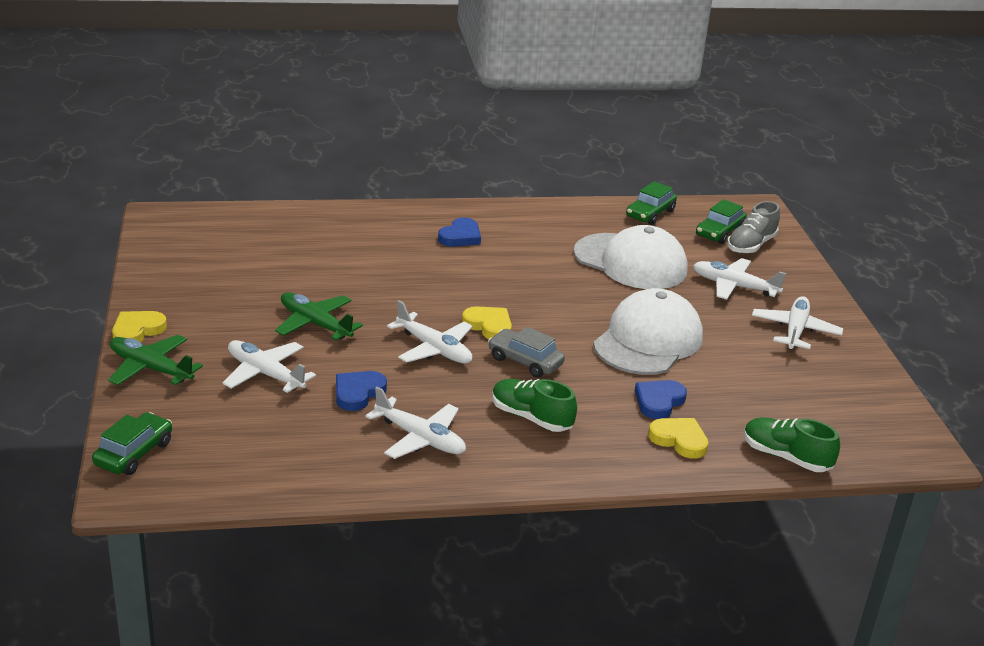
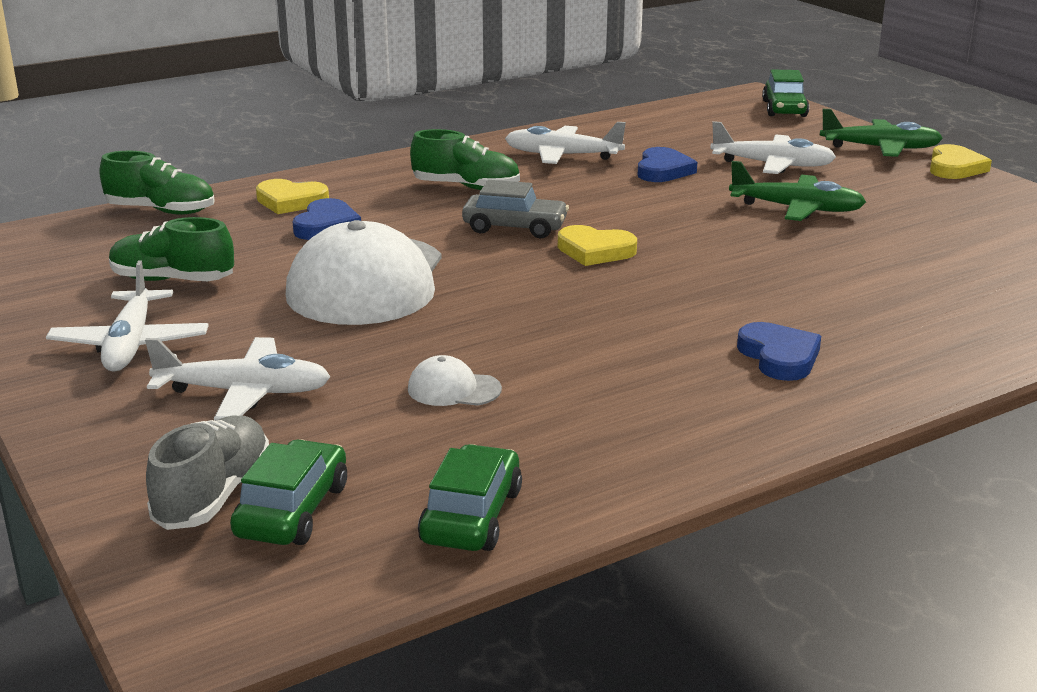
camera: 160 degrees right, 5 degrees down
white plane [387,300,473,364] -> none
blue heart [438,217,481,247] -> blue heart turned 150 degrees clockwise [737,322,821,381]
white cap [574,225,688,289] -> white cap [408,355,502,406], size x0.40
none -> green shoe [109,217,234,281]

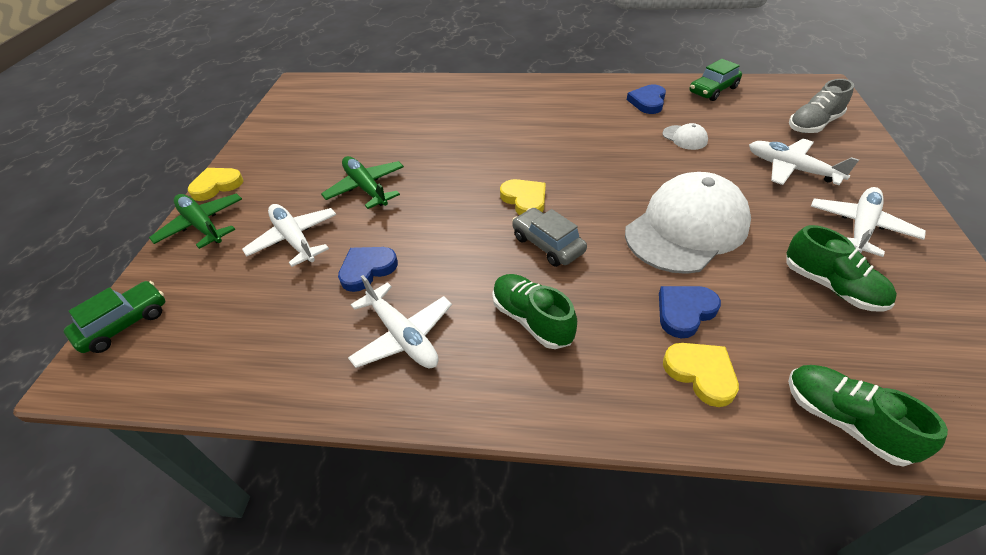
camera: 140 degrees left, 20 degrees up
green car [230,439,347,545] -> none
blue heart [737,322,821,381] -> blue heart moved to [627,85,666,114]

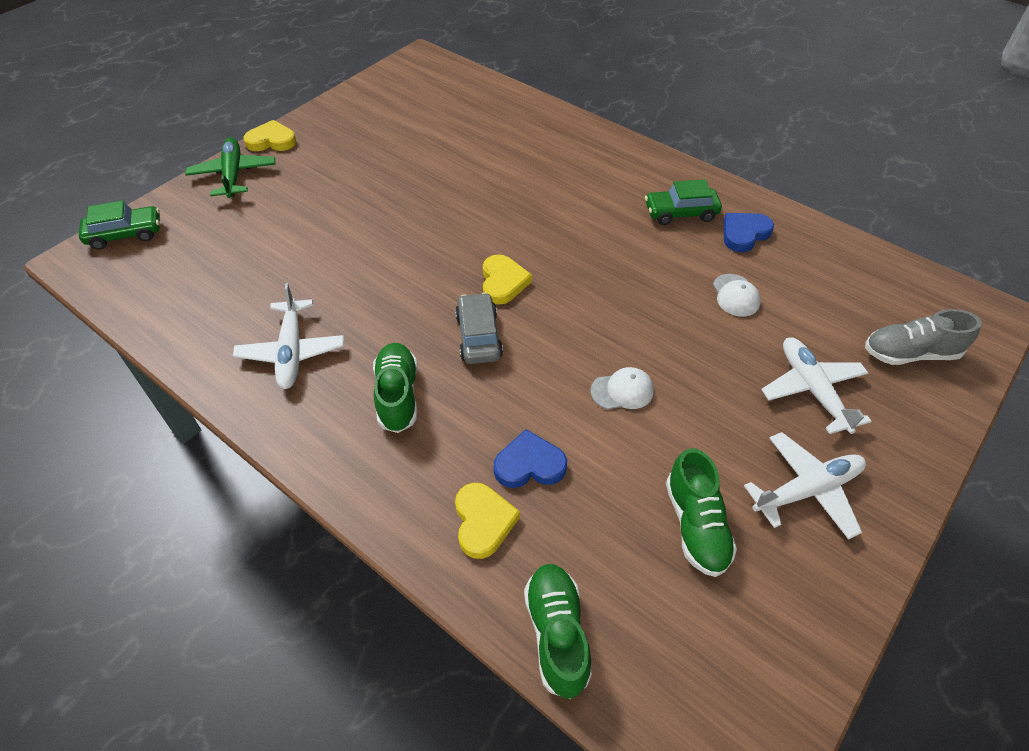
camera: 30 degrees right, 5 degrees up
white plane [242,204,336,267] -> none
green plane [321,156,404,209] -> none
blue heart [338,247,398,292] -> none
white cap [625,172,751,274] -> white cap [590,367,654,410], size x0.40
green car [690,59,742,101] -> green car moved to [645,179,722,225]

